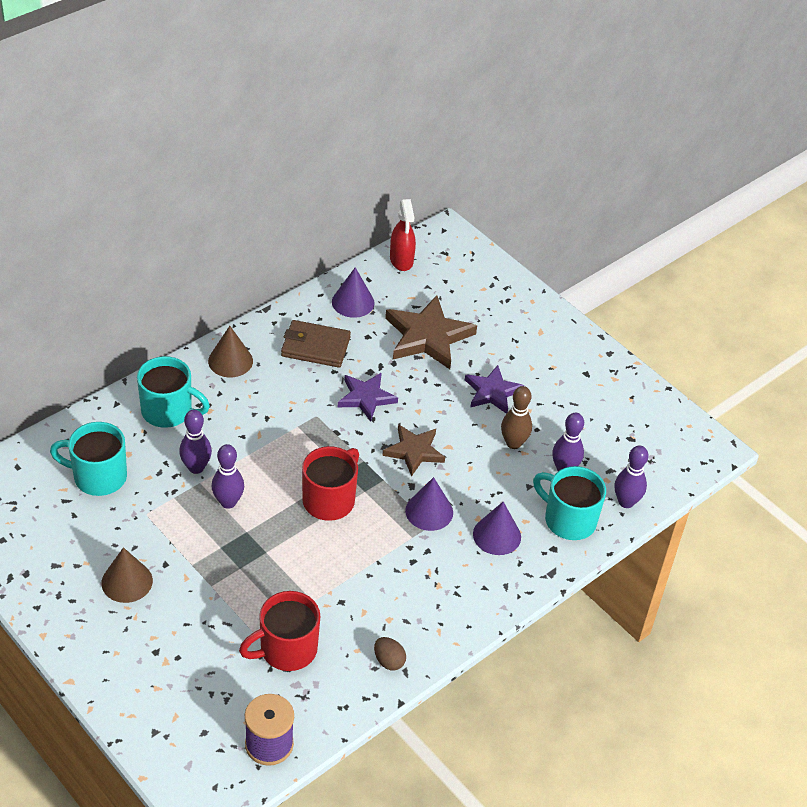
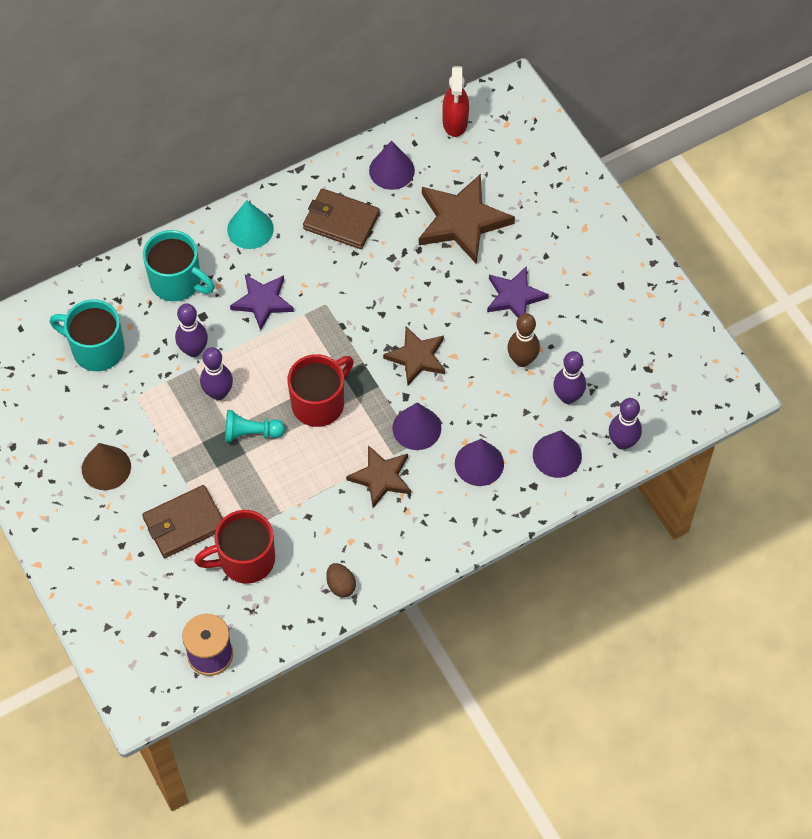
camera: 15 degrees right, 15 degrees up
brown cone [208,326,253,377] -> turquoise cone [227,200,274,249]
purple star [338,372,398,421] -> purple star moved to [230,274,294,331]
turquoise mug [533,466,606,540] -> purple cone [533,430,582,478]
none -> brown wallet [142,485,223,558]
none -> turquoise pawn [225,410,285,442]
none -> brown star [346,445,411,508]

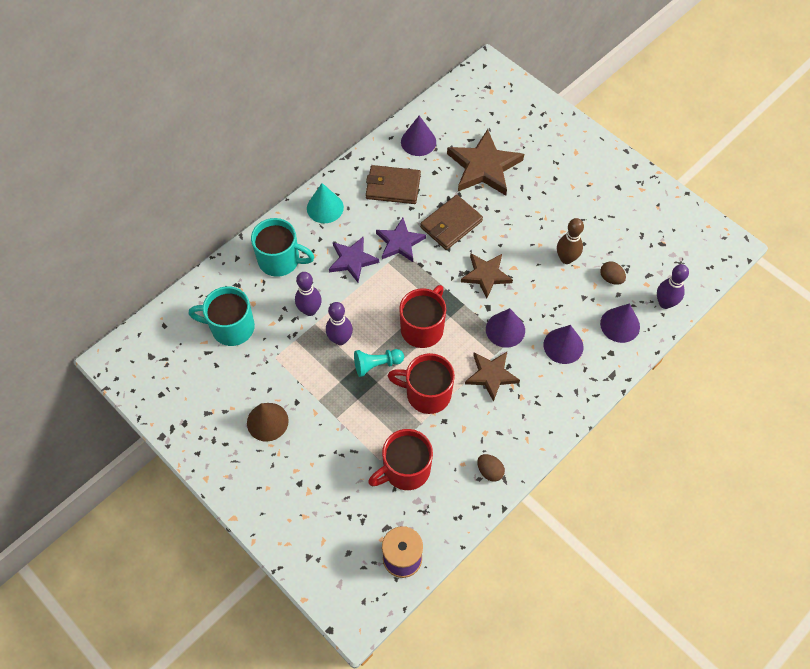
camera: 15 degrees left, 0 degrees up
brown wallet [142,485,223,558] -> brown wallet moved to [420,195,483,250]
red spray bottle [442,66,469,137] -> none
purple star [487,266,549,318] -> purple star moved to [376,218,426,262]
purple bowling pin [553,351,586,404] -> brown egg [600,261,626,285]
none -> red mug [388,353,455,414]

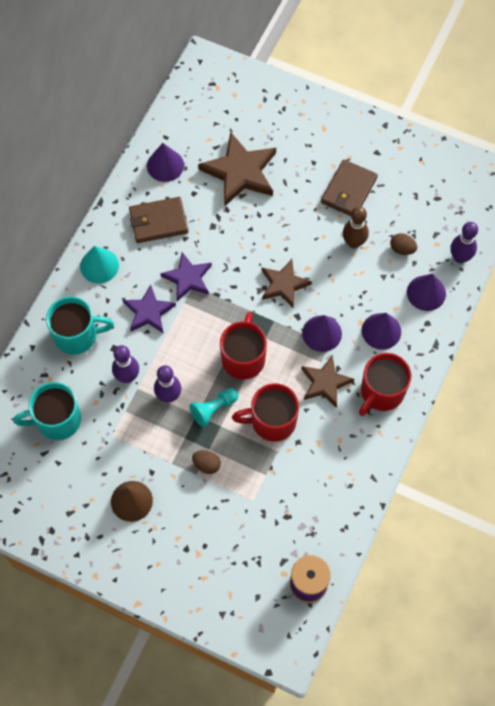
camera: 20 degrees left, 5 degrees up
red mug [368,429,433,490] -> red mug moved to [359,353,411,416]
brown wallet [420,195,483,250] -> brown wallet moved to [321,160,378,216]
brown egg [477,454,505,482] -> brown egg moved to [192,450,221,474]

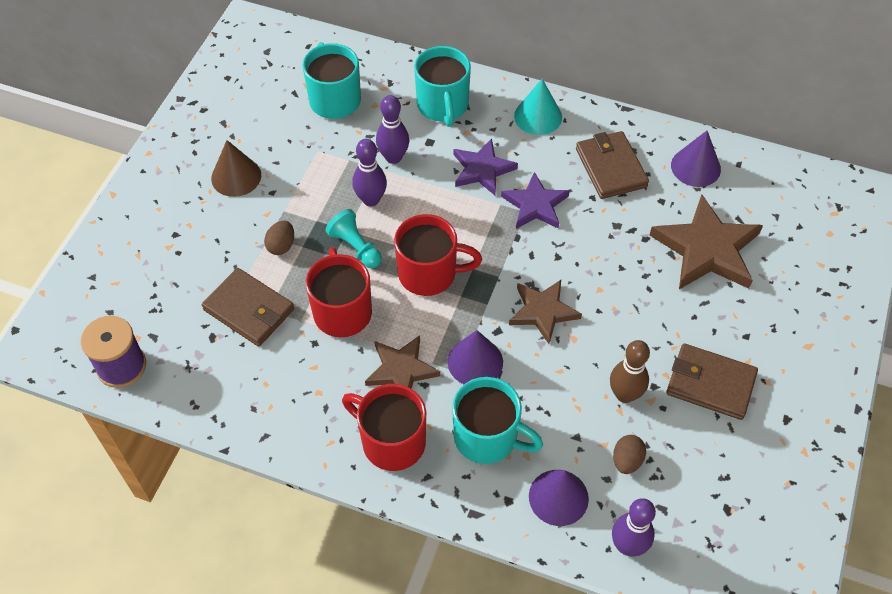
camera: 85 degrees right, 10 degrees down
purple cone [362,313,401,350] -> turquoise mug [452,377,543,464]
none -> brown wallet [202,268,294,347]

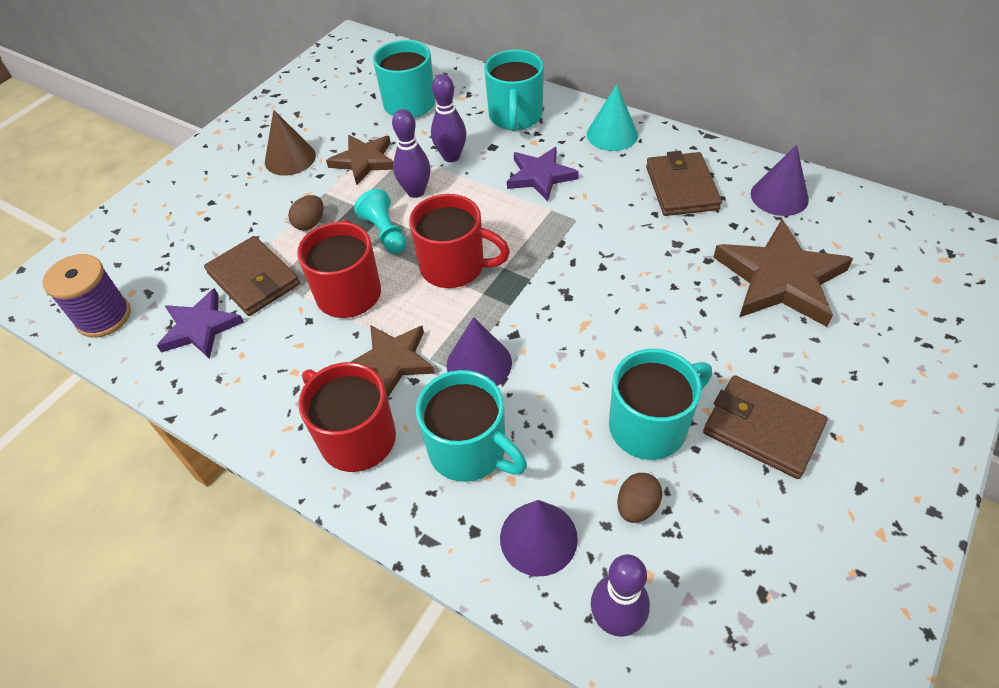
camera: 15 degrees right, 5 degrees down
purple star [501,172,570,229] -> purple star moved to [157,288,244,359]
brown star [509,280,582,344] -> brown star moved to [326,135,394,185]
brown bowling pin [610,340,650,403] -> turquoise mug [609,349,712,460]

